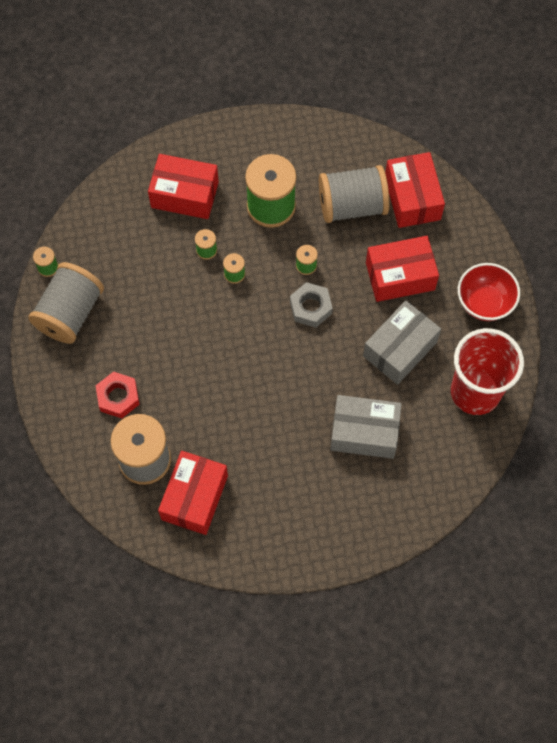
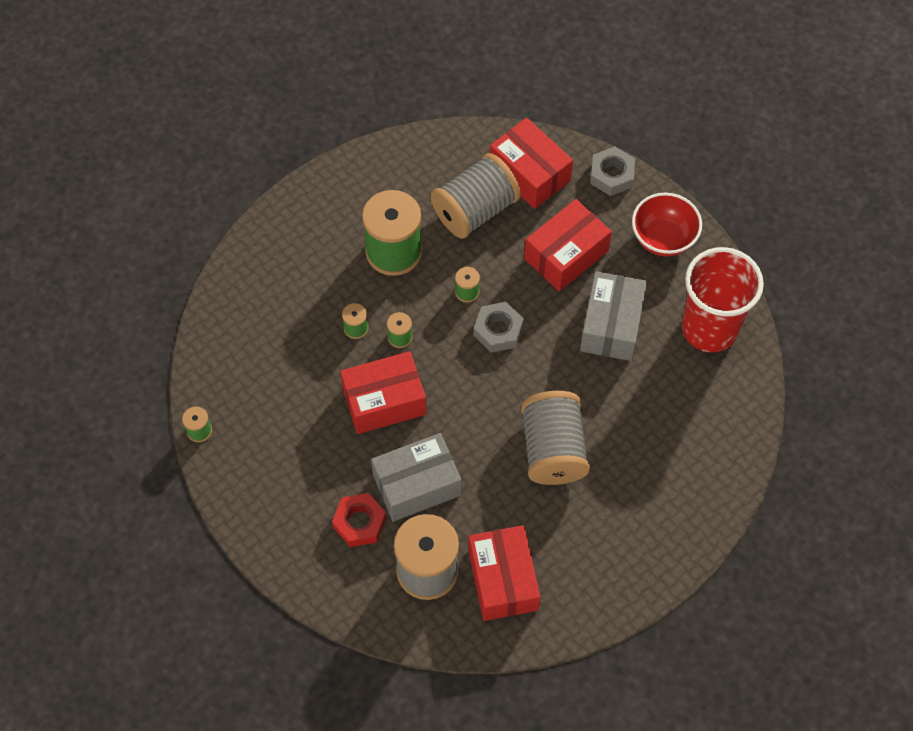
camera: 30 degrees left, 5 degrees down
grey spool [28,262,104,344] -> grey spool moved to [521,391,590,485]
red box [148,154,219,219] -> red box moved to [340,351,426,434]
grey box [330,395,402,459] -> grey box moved to [371,433,461,522]
none -> grey nut [590,146,635,196]

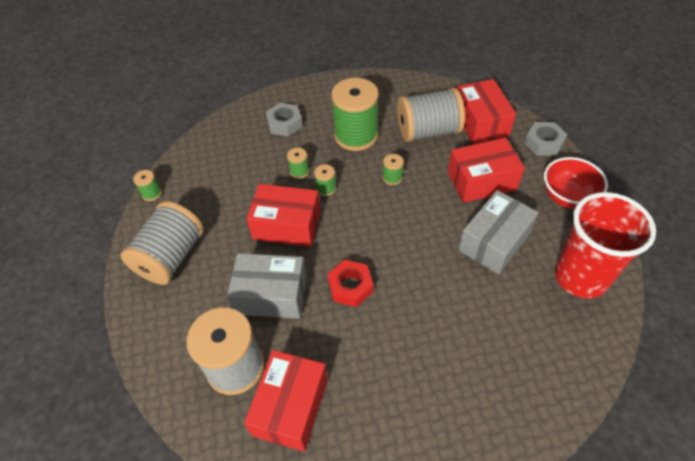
camera: 30 degrees right, 10 degrees down
red nut [332,493,386,547] -> red nut moved to [327,260,373,307]
grey nut [474,302,524,353] -> grey nut moved to [266,103,303,137]
grey spool [521,391,590,485] -> grey spool moved to [121,201,204,285]

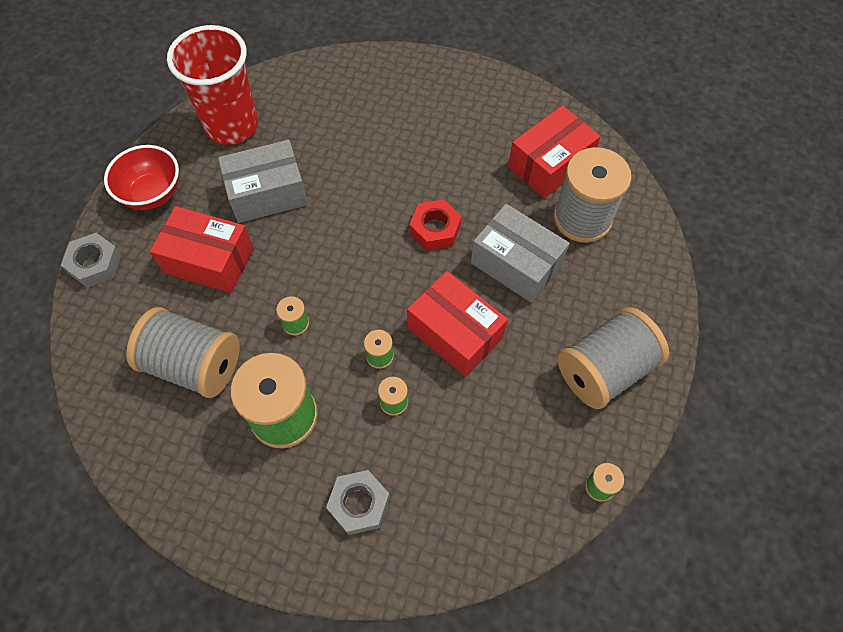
camera: 150 degrees left, 10 degrees up
red box [457,79,516,144] -> none

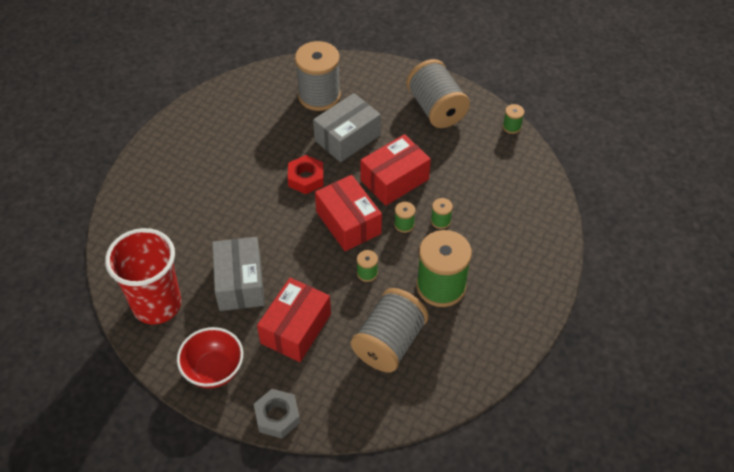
camera: 80 degrees left, 10 degrees down
grey nut [326,470,390,535] -> none
red box [508,105,601,198] -> red box moved to [315,175,382,251]

